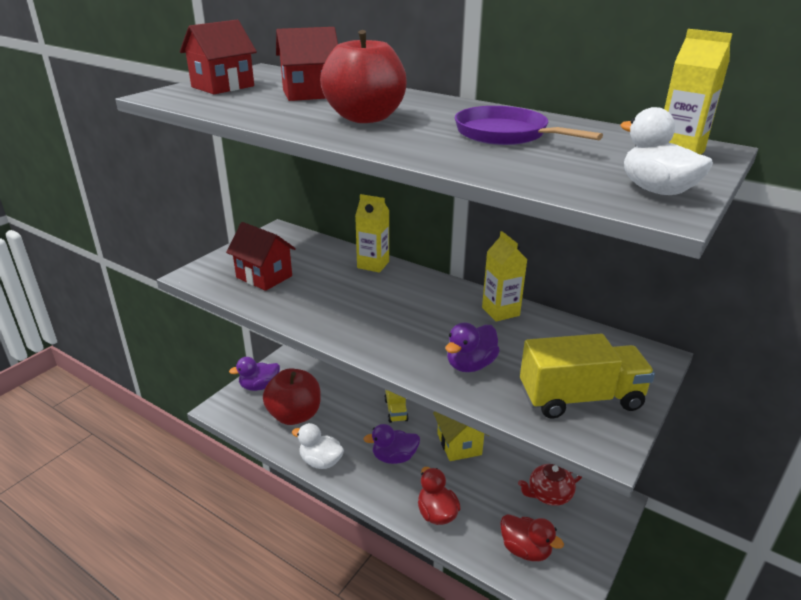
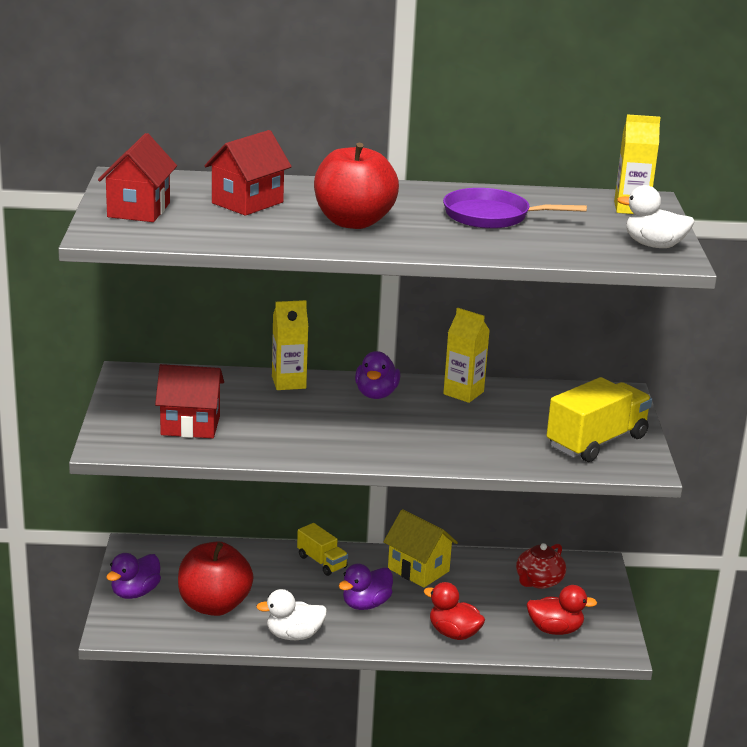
camera: 35 degrees left, 5 degrees down
purple duck [445,322,500,372] -> purple duck moved to [355,351,400,399]

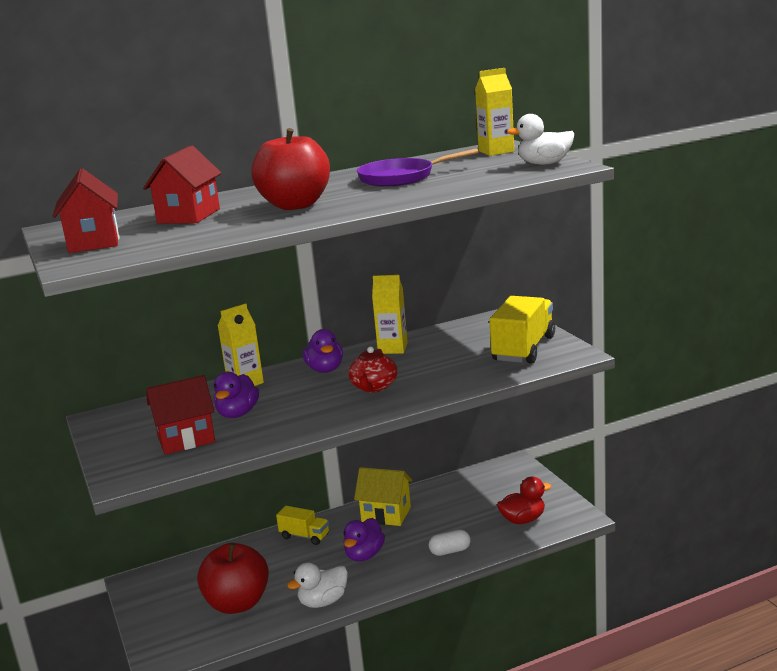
camera: 20 degrees left, 5 degrees down
purple duck [106,553,161,599] -> purple duck moved to [214,372,259,418]
red duck [423,582,485,640] -> white capsule [429,530,471,556]
red teapot [516,543,566,589] -> red teapot moved to [348,346,398,393]

